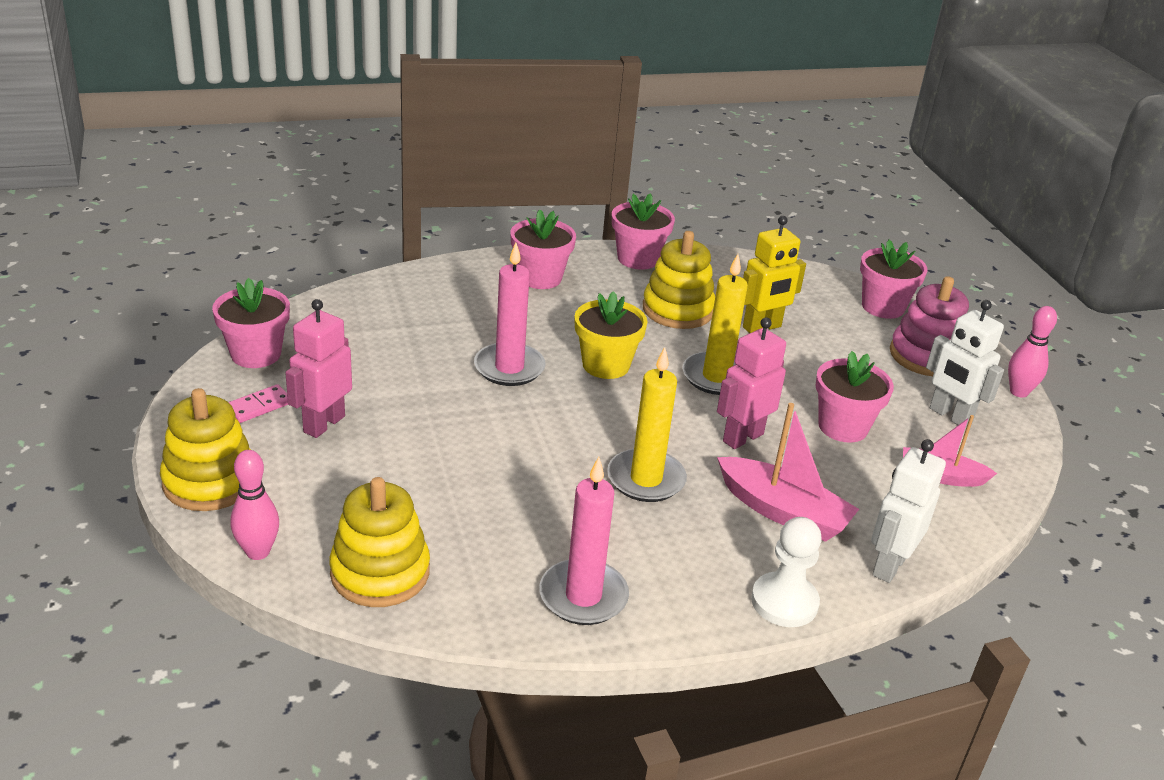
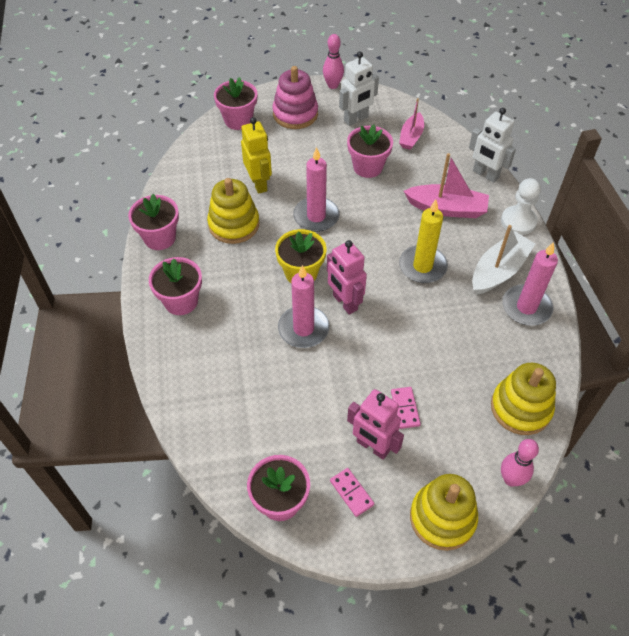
camera: 80 degrees left, 20 degrees up
yellow candle [682,254,748,395] -> pink candle [293,147,339,232]
pink robot [717,317,786,449] -> pink robot moved to [327,240,367,315]
pink boat [717,403,859,542] -> pink boat turned 60 degrees clockwise [404,153,489,218]
none -> pink domino [391,387,421,429]
none -> white boat [472,225,535,295]

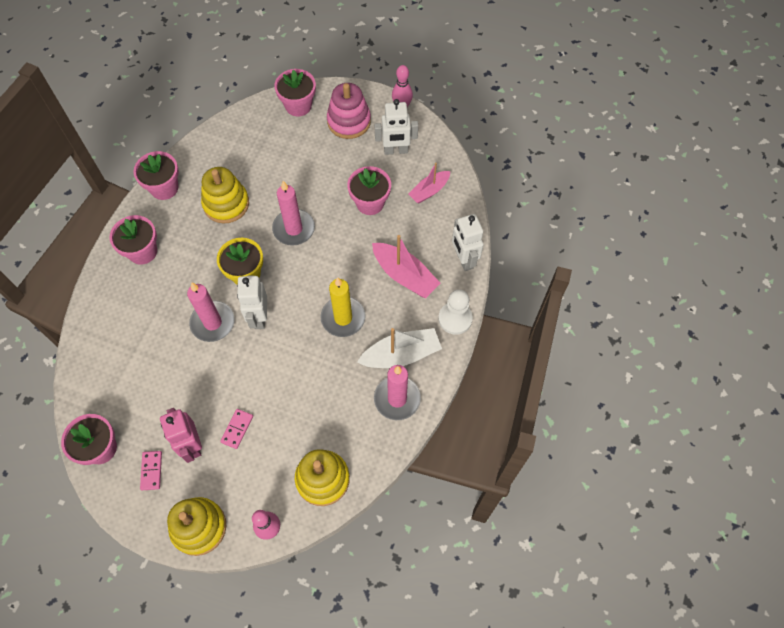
camera: 30 degrees right, 10 degrees up
yellow robot [241,117,272,194] -> none
pink robot [327,240,367,315] -> white robot [237,275,267,329]

